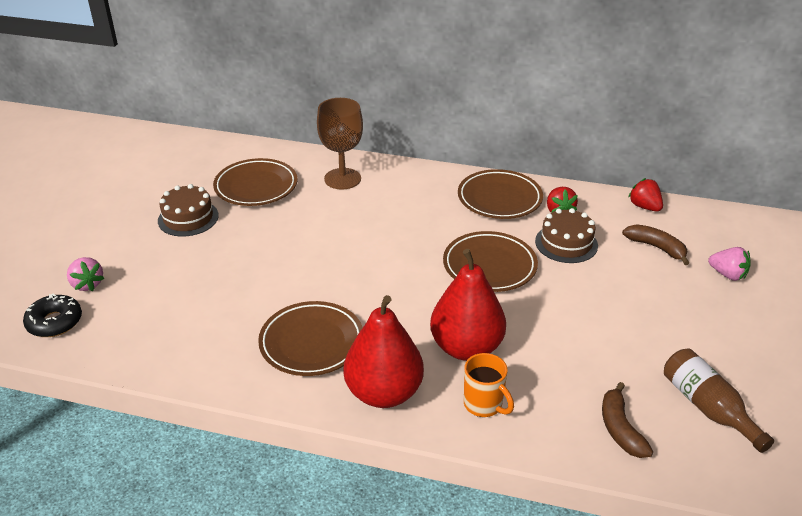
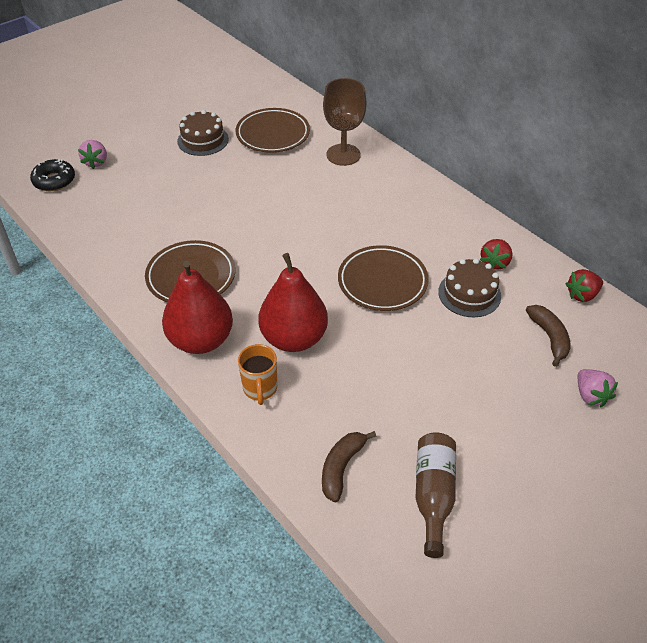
camera: 35 degrees right, 10 degrees up
brown plate [458,169,543,219] -> none
red strawberry [628,178,663,211] -> red strawberry turned 120 degrees counterclockwise [566,269,603,302]

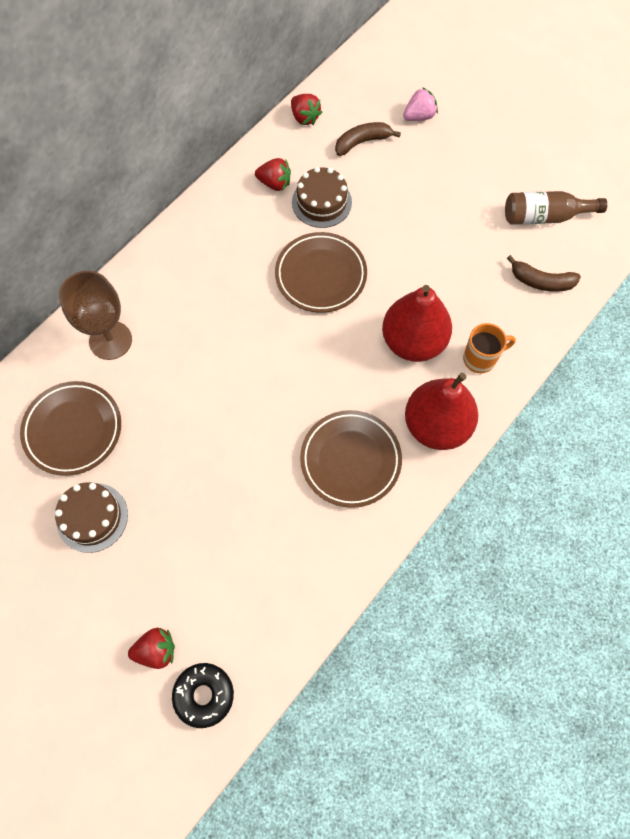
camera: 100 degrees left, 20 degrees up
pink strawberry [78,140,107,169] -> red strawberry [128,628,175,669]

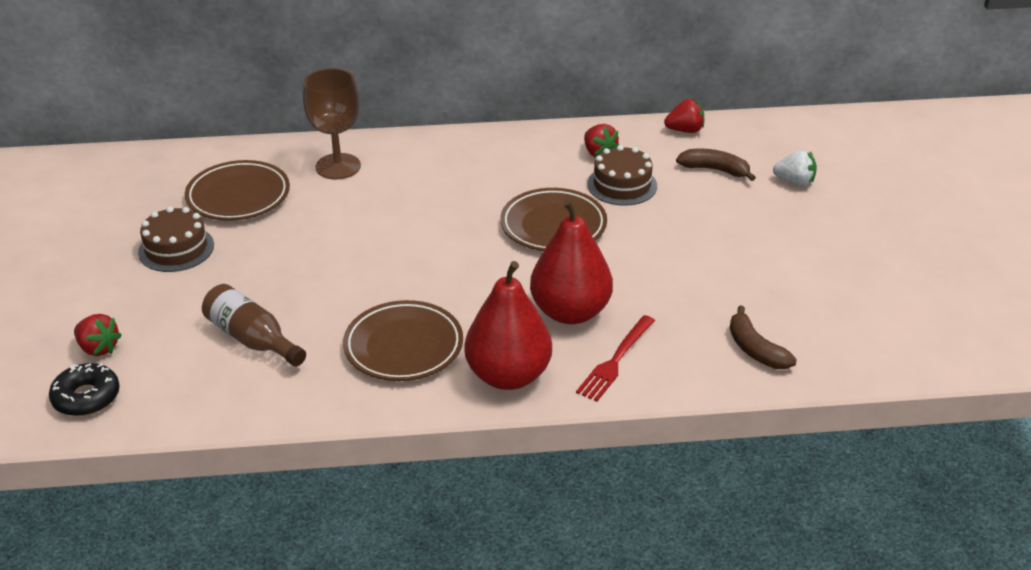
camera: 45 degrees right, 30 degrees down
red strawberry [291,94,322,125] -> red strawberry turned 105 degrees counterclockwise [664,99,704,133]
pink strawberry [403,87,438,121] -> white strawberry [773,150,817,186]
orange mug [463,323,516,373] -> red fork [576,315,655,401]
brown bottle [505,191,608,225] -> brown bottle moved to [202,284,306,367]

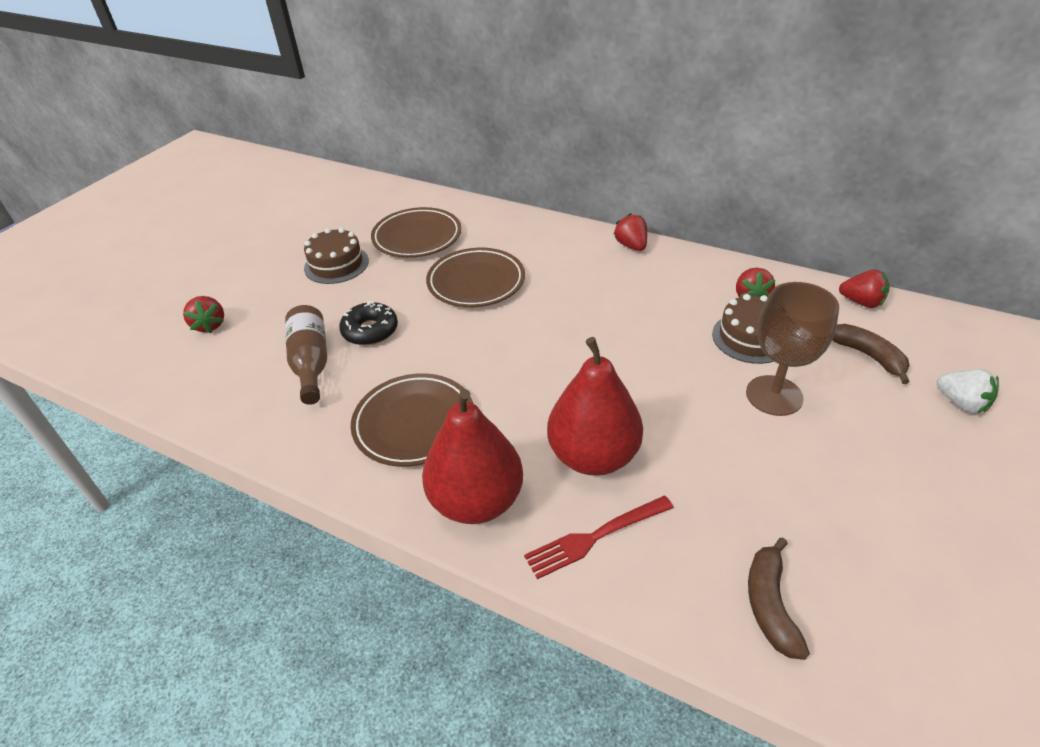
camera: 35 degrees right, 5 degrees up
black donut [49,363,120,416] -> black donut moved to [339,301,398,346]
brown goblet [303,68,361,179] -> brown goblet moved to [746,282,839,416]
brown plate [500,188,607,251] -> brown plate moved to [426,248,525,307]
none -> red strawberry [614,213,647,251]

